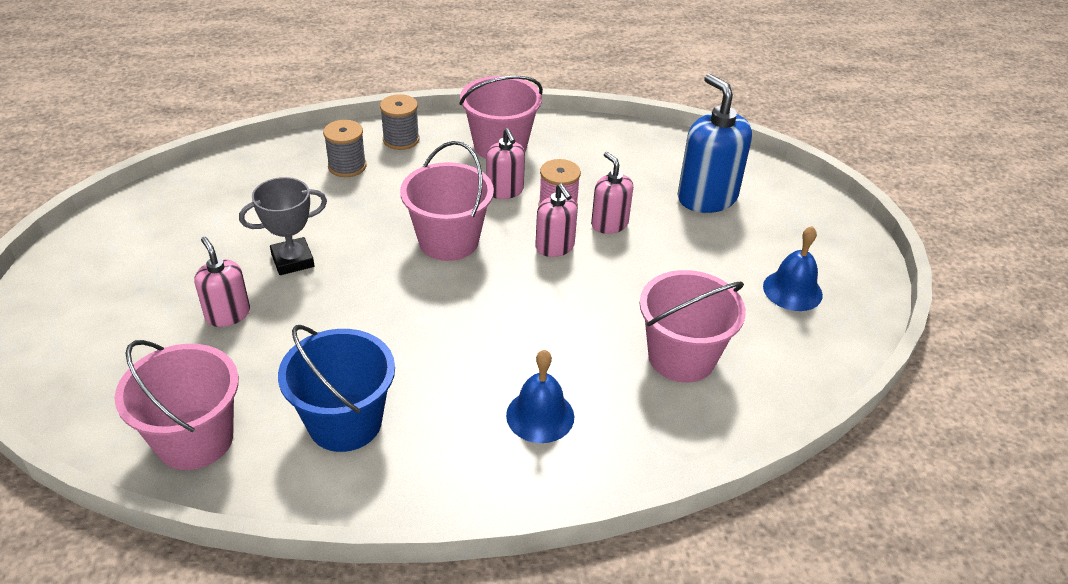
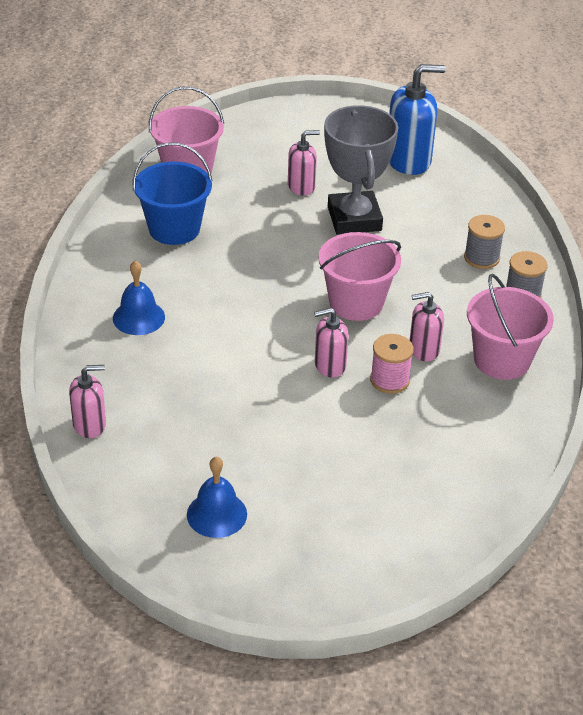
camera: 105 degrees right, 0 degrees up
grey trophy [239,177,327,275] -> grey trophy [324,105,398,235], size x1.62
pink soap dispenser [591,152,633,234] -> pink soap dispenser moved to [69,365,106,438]
pink bucket [639,270,746,383] -> none
blue soap dispenser [678,74,752,213] -> blue soap dispenser moved to [389,64,446,175]

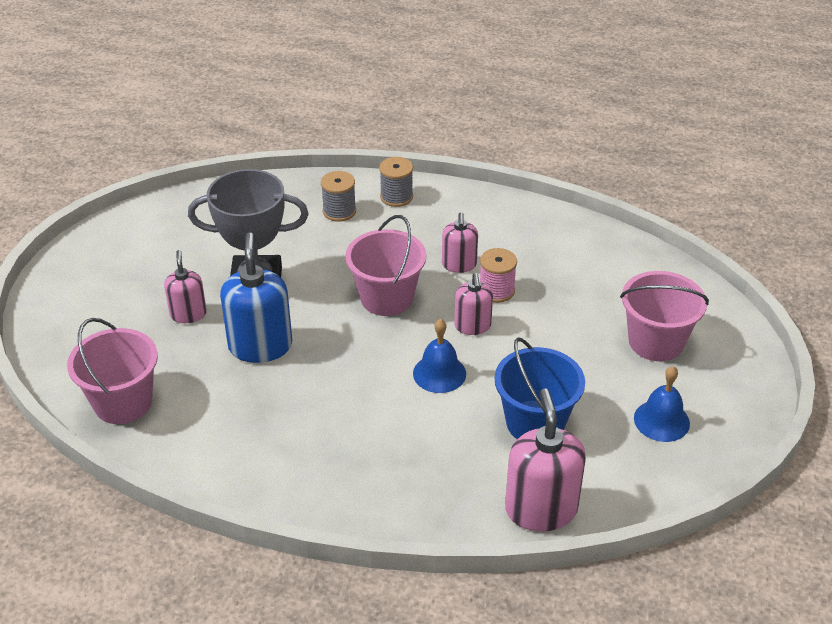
camera: 80 degrees left, 0 degrees up
pink soap dispenser [69,365,106,438] -> pink soap dispenser [505,389,586,531], size x1.70
blue bell [113,260,165,335] -> blue bell moved to [413,319,466,393]
blue bucket [133,142,213,245] -> blue bucket moved to [495,337,585,439]
blue soap dispenser [389,64,446,175] -> blue soap dispenser moved to [220,232,292,363]
pink bucket [467,274,554,380] -> pink bucket moved to [620,271,709,361]

